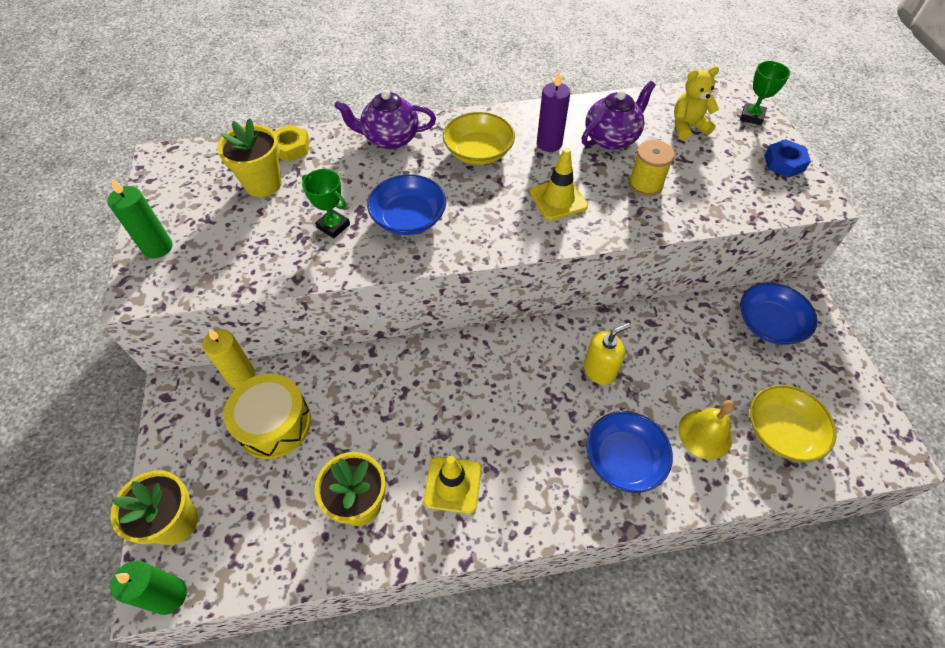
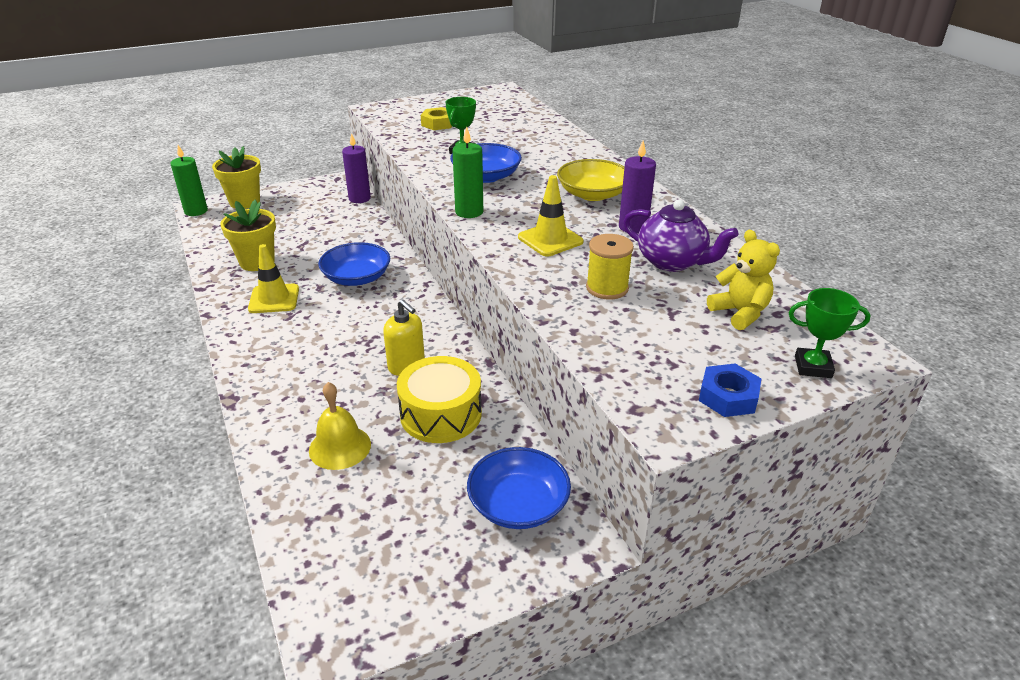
camera: 75 degrees right, 20 degrees down
green candle [107,179,173,259] -> green candle moved to [452,127,483,218]
yellow candle [202,329,256,388] -> purple candle [342,133,371,203]
yellow flower pot [217,118,282,197] -> none
yellow drum [224,374,311,459] -> yellow drum moved to [397,356,482,443]
yellow nut [274,125,310,162] -> yellow nut moved to [421,107,452,130]
purple teapot [334,90,436,149] -> none
blue bowl [586,411,673,493] -> blue bowl moved to [318,242,390,286]
yellow bowl [750,385,837,462] -> none

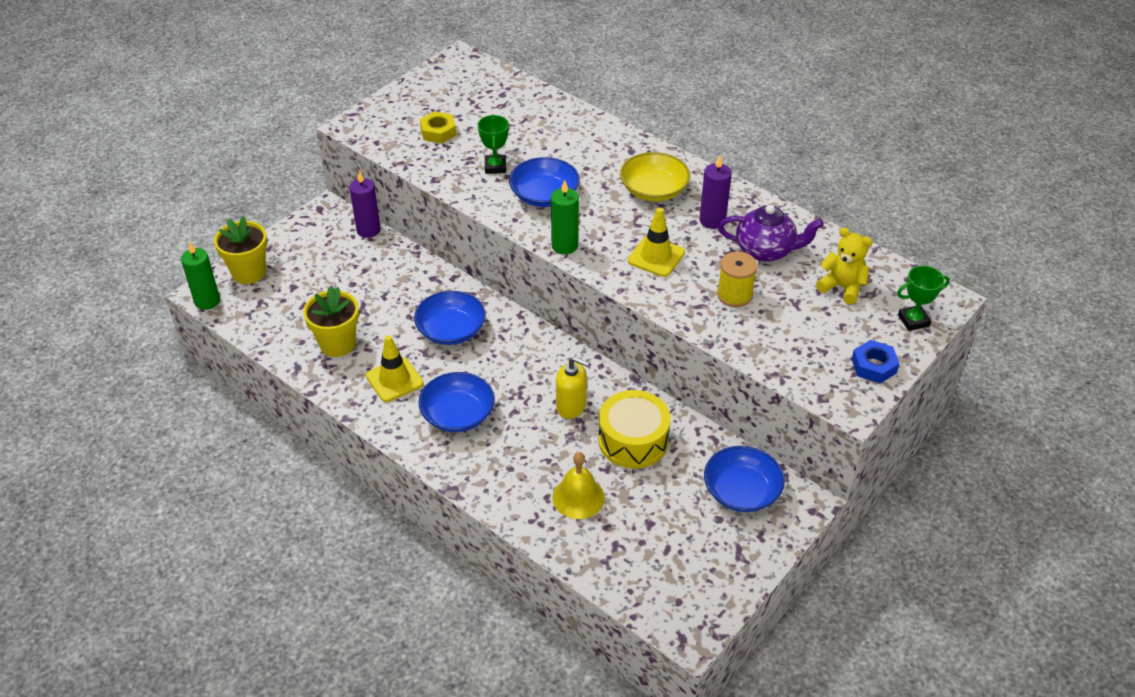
camera: 25 degrees left, 10 degrees up
none -> blue bowl [418,372,495,432]

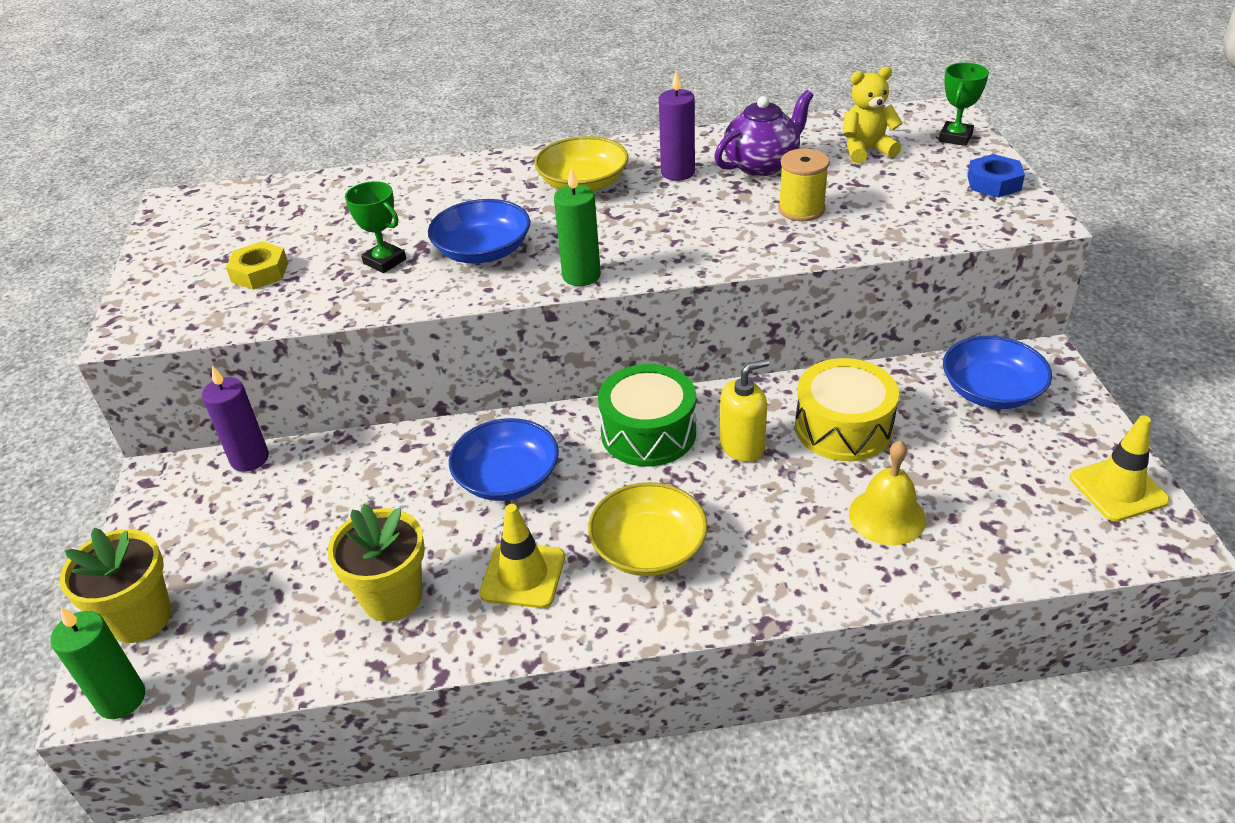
camera: 45 degrees left, 5 degrees down
blue bowl [418,372,495,432] -> yellow bowl [588,482,708,576]
yellow traffic cone [628,208,685,277] -> yellow traffic cone moved to [1070,415,1170,522]
none -> green drum [598,364,696,467]

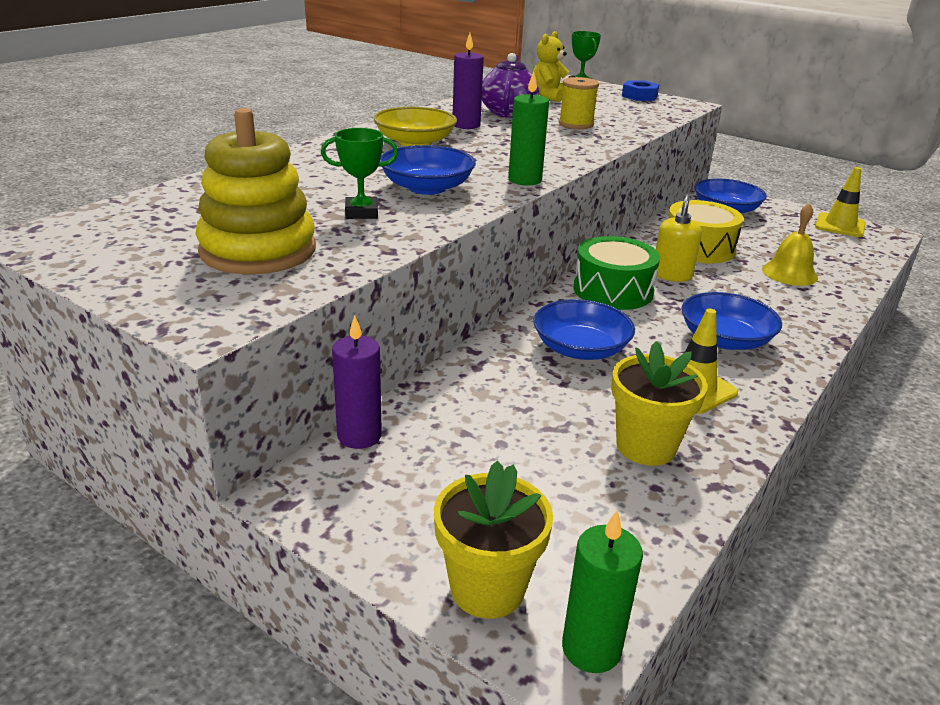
camera: 50 degrees left, 10 degrees down
yellow nut [226,241,288,290] -> yellow stacking toy [195,108,316,275]
yellow bowl [588,482,708,576] -> blue bowl [681,292,782,350]

